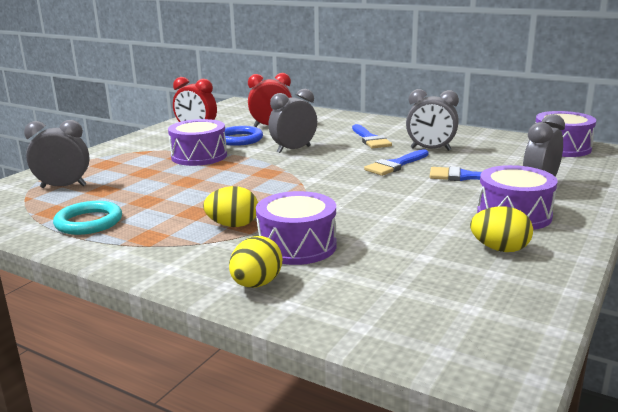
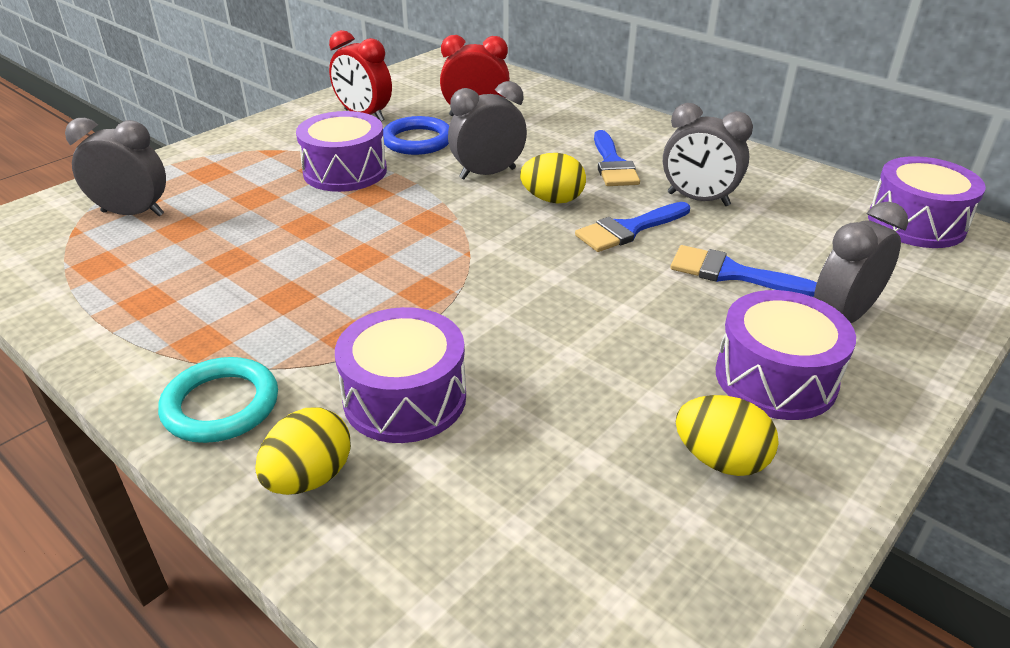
camera: 10 degrees right, 15 degrees up
turquoise ring [53,201,122,235] -> turquoise ring moved to [158,357,278,443]
yellow egg [203,186,258,227] -> yellow egg moved to [520,153,586,203]

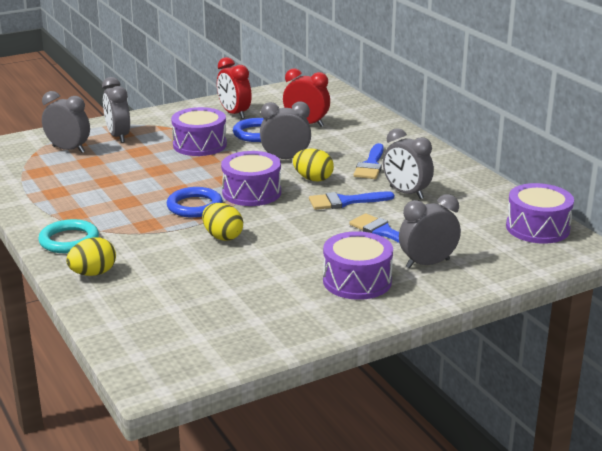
camera: 20 degrees right, 10 degrees down
purple drum [335,307,466,443] -> purple drum moved to [221,151,281,206]
yellow egg [676,395,779,476] -> yellow egg moved to [202,203,243,241]
none -> grey clock [102,77,130,143]
none -> blue ring [167,187,223,218]

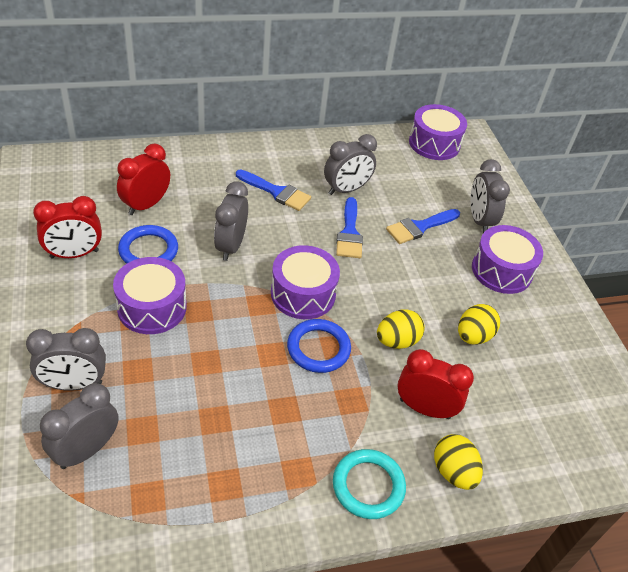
camera: 80 degrees left, 20 degrees up
yellow egg [293,149,334,181] -> yellow egg moved to [458,304,500,345]
none -> red clock [397,349,474,419]

